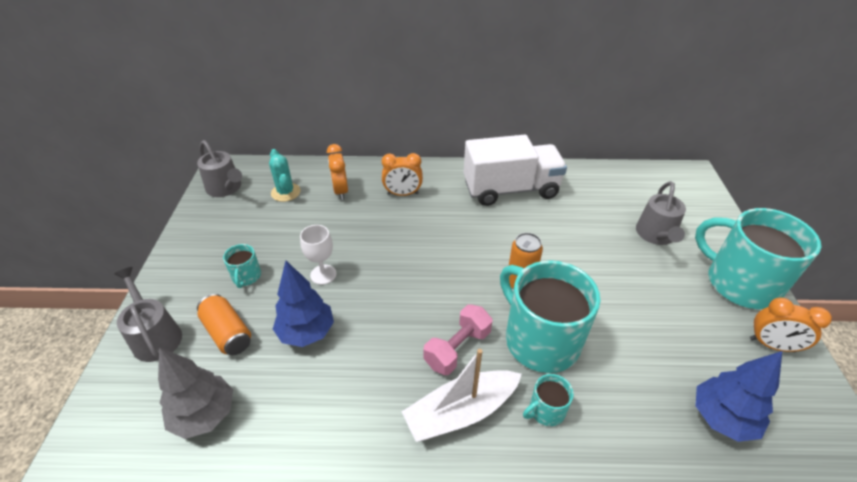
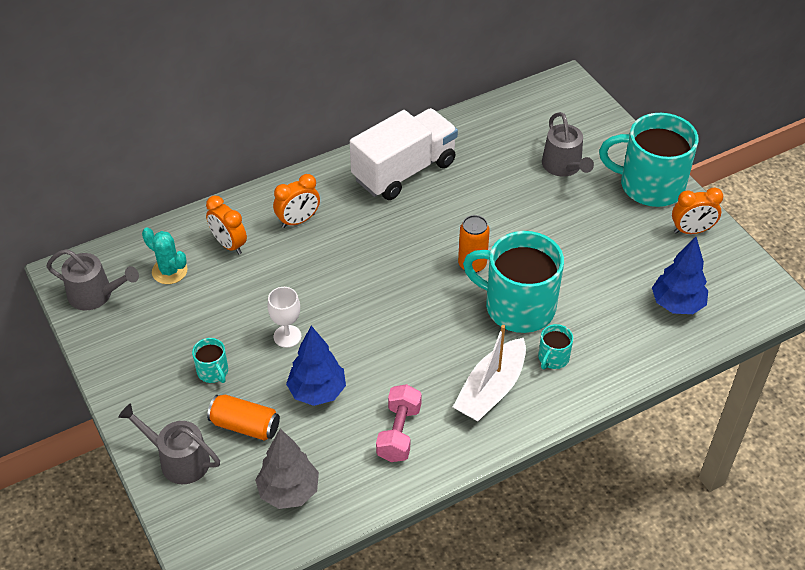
camera: 30 degrees left, 5 degrees up
pink dumbbell [423,304,492,375] -> pink dumbbell moved to [376,384,422,462]

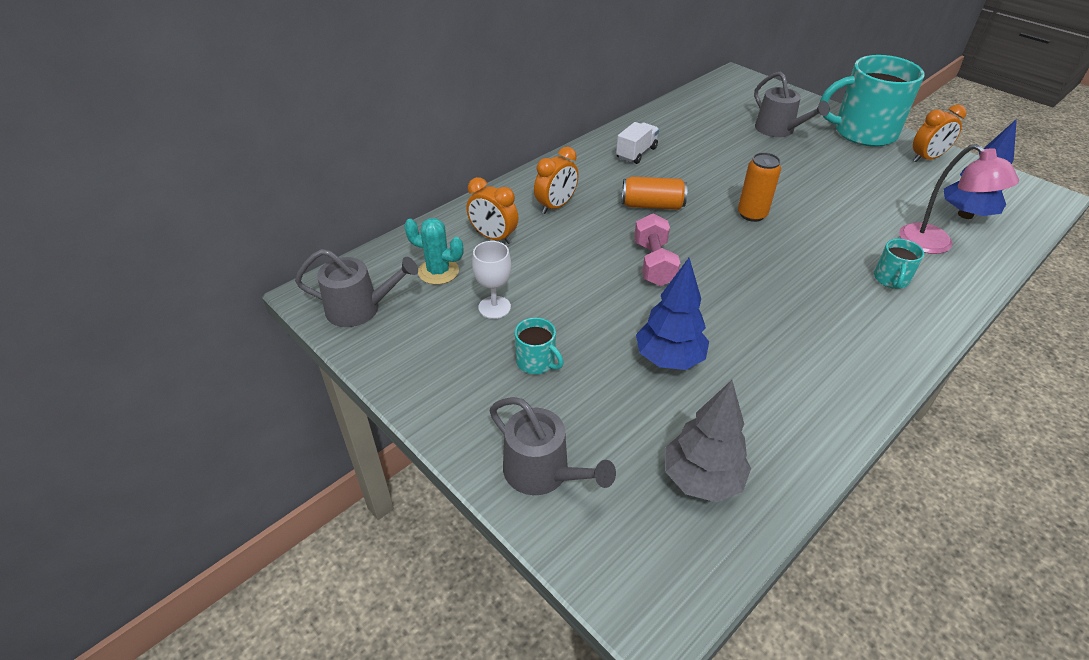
camera: 15 degrees left, 5 degrees down
grey watering can [118,403,220,484] -> grey watering can turned 150 degrees counterclockwise [490,397,616,495]
orange can [207,395,280,441] -> orange can moved to [622,177,688,210]
white goblet [268,287,301,348] -> white goblet moved to [472,241,511,319]
white truck [350,108,458,200] -> white truck [616,122,659,164], size x0.47
pink dumbbell [376,384,422,462] -> pink dumbbell moved to [634,214,680,286]
white boat [453,325,526,421] -> none
turquoise mug [463,231,564,333] -> none
none -> pink lamp [899,144,1019,254]

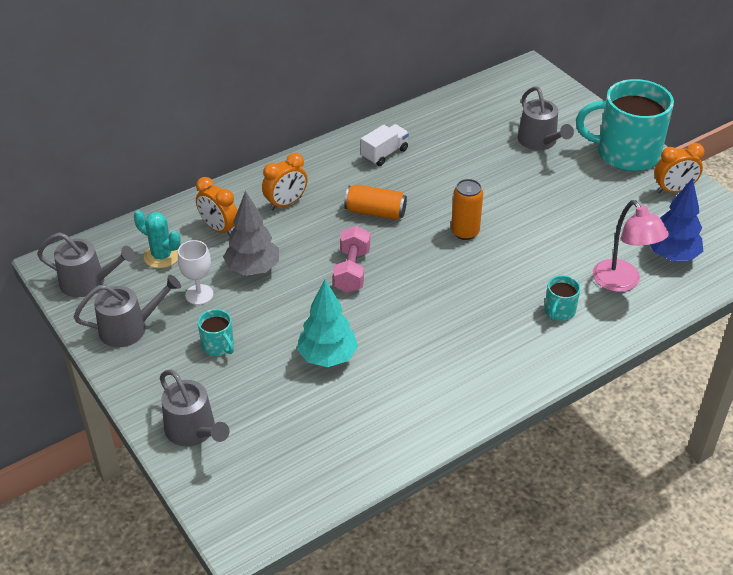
camera: 10 degrees right, 0 degrees up
blue tree [636,258,709,370] -> turquoise tree [297,280,358,367]
grey tree [665,380,751,502] -> grey tree moved to [223,191,279,276]
none -> grey watering can [73,275,181,347]

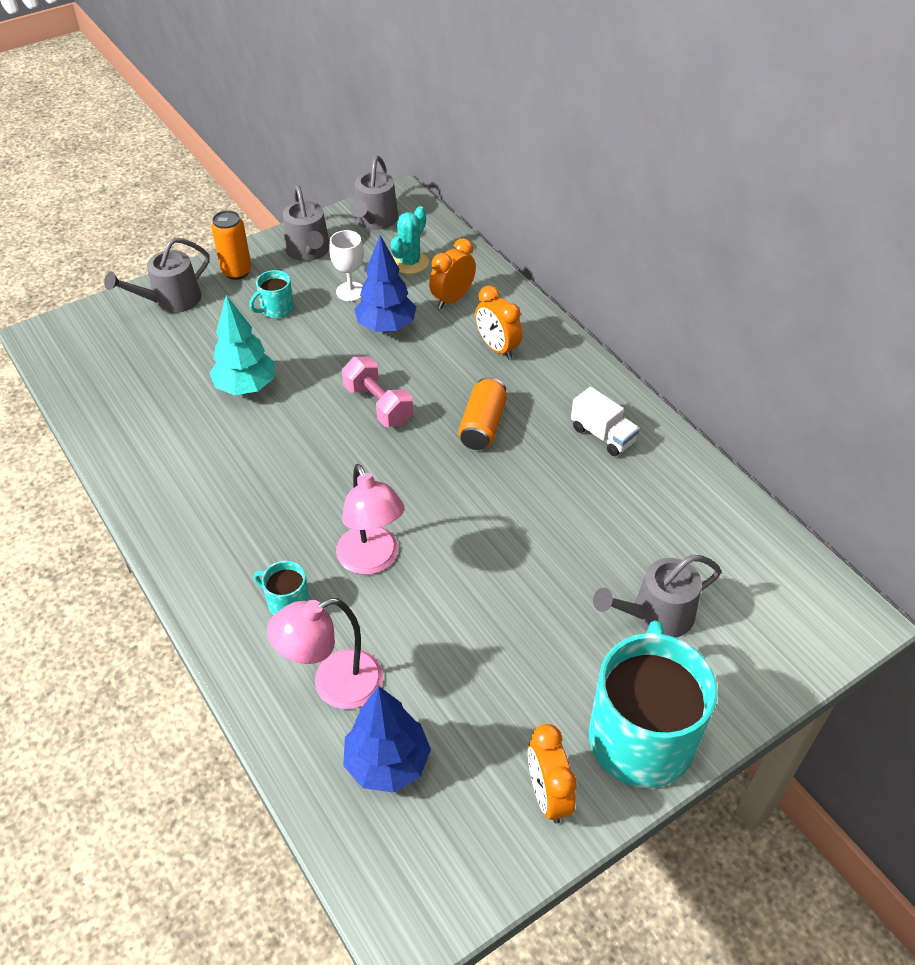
camera: 90 degrees right, 5 degrees up
grey tree [223,191,279,276] -> blue tree [354,235,416,332]
pink dumbbell [333,226,370,293] -> pink dumbbell turned 45 degrees clockwise [342,357,413,427]
orange can [451,179,483,240] -> orange can moved to [211,210,252,280]
none -> pink lamp [336,464,405,575]

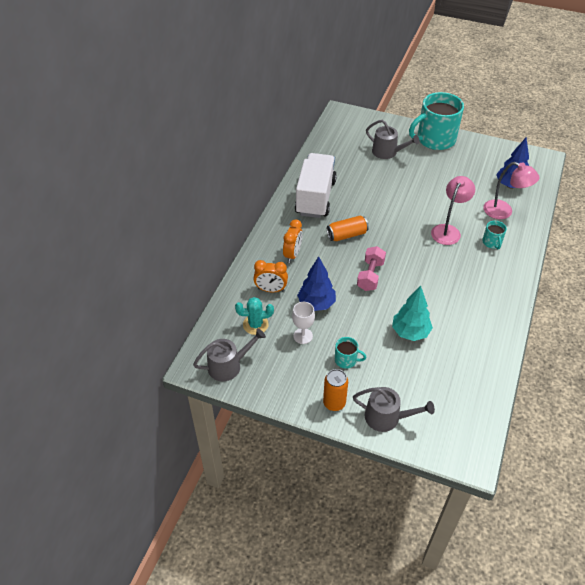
camera: 125 degrees left, 0 degrees up
grey watering can [283,185,330,261] -> none
orange clock [528,724,577,823] -> none
white truck [571,387,640,456] -> white truck [295,153,337,218], size x2.11

